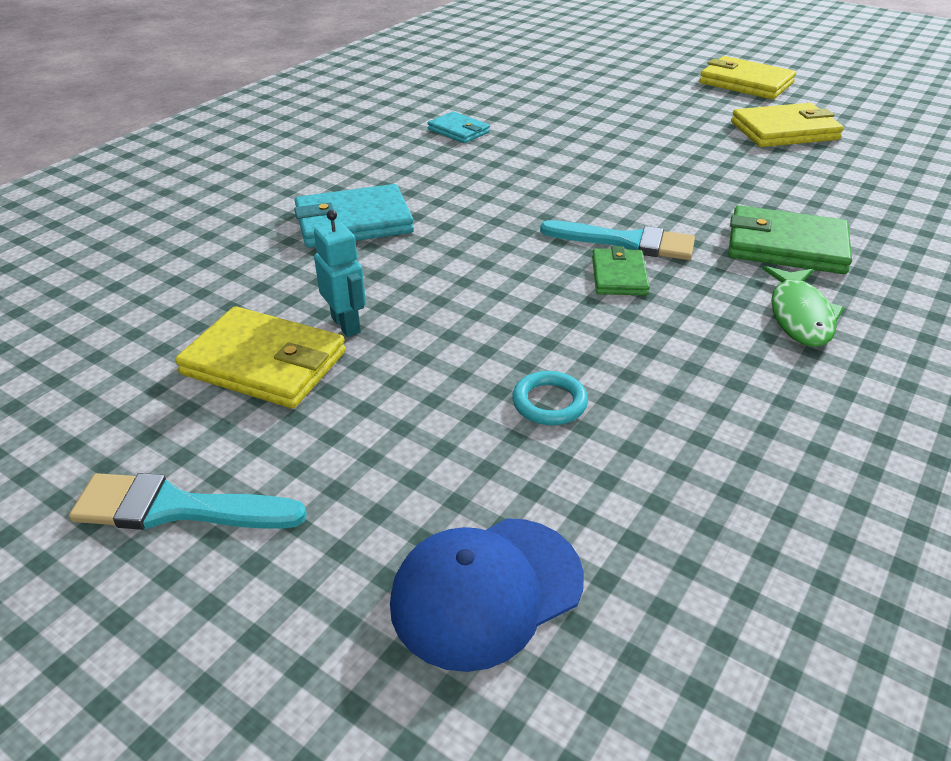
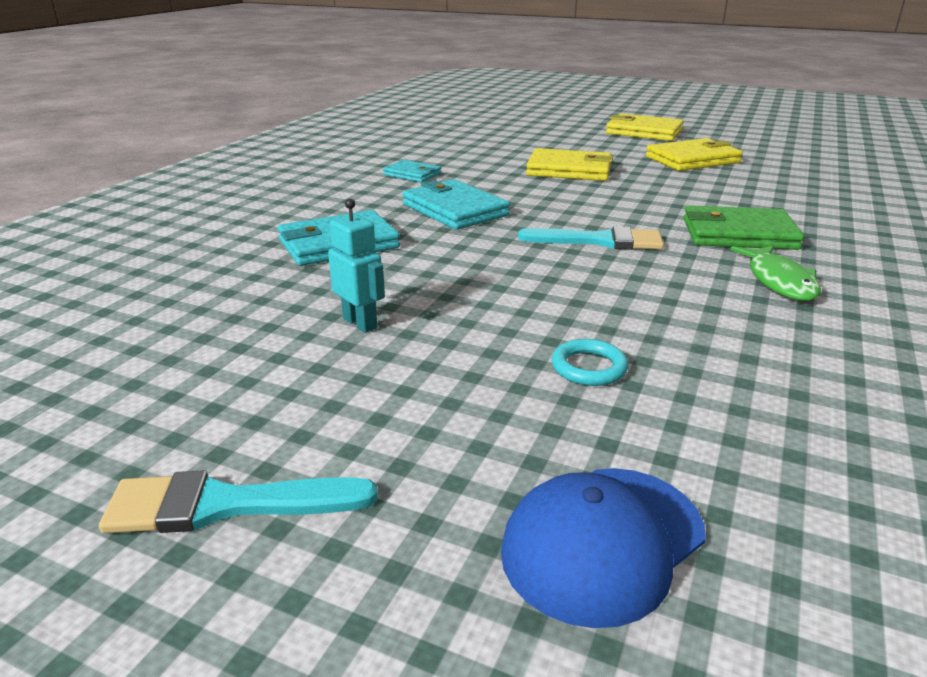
camera: 10 degrees left, 10 degrees down
yellow wallet [175,306,346,409] -> yellow wallet moved to [526,148,613,181]
green wallet [592,246,650,296] -> none
none -> turquoise wallet [402,179,510,230]

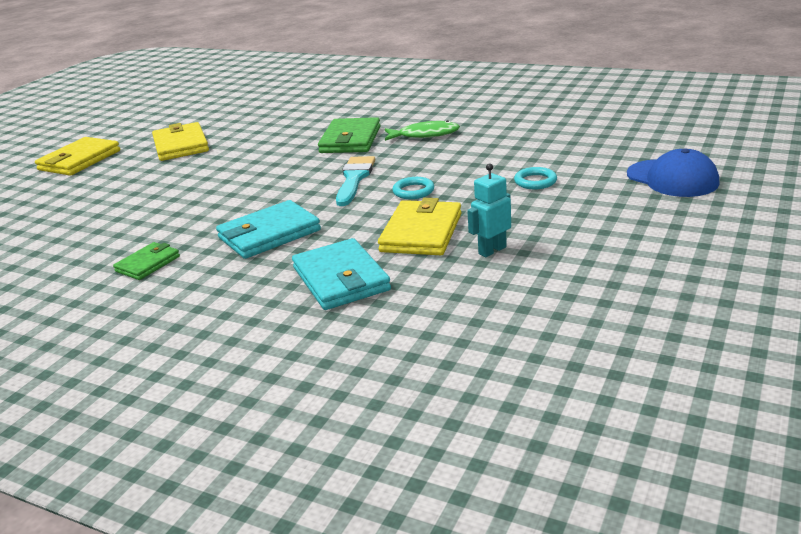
camera: 85 degrees left, 0 degrees up
turquoise brush [99,470,378,533] -> none
turquoise wallet [383,160,441,182] -> green wallet [113,242,180,280]
yellow wallet [526,148,613,181] -> yellow wallet moved to [378,198,462,255]
none -> turquoise ring [392,177,434,199]

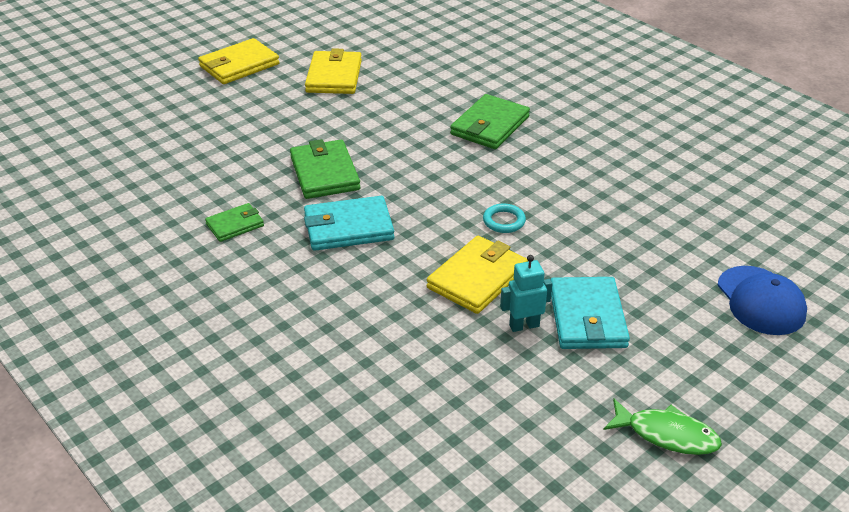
camera: 20 degrees right, 10 degrees up
turquoise wallet [292,238,391,310] -> turquoise wallet moved to [550,277,630,349]
turquoise brush [336,156,375,206] -> none
green fish [385,120,460,141] -> green fish moved to [603,399,722,455]
turquoise ring [514,167,557,189] -> none
none -> green wallet [290,139,361,199]

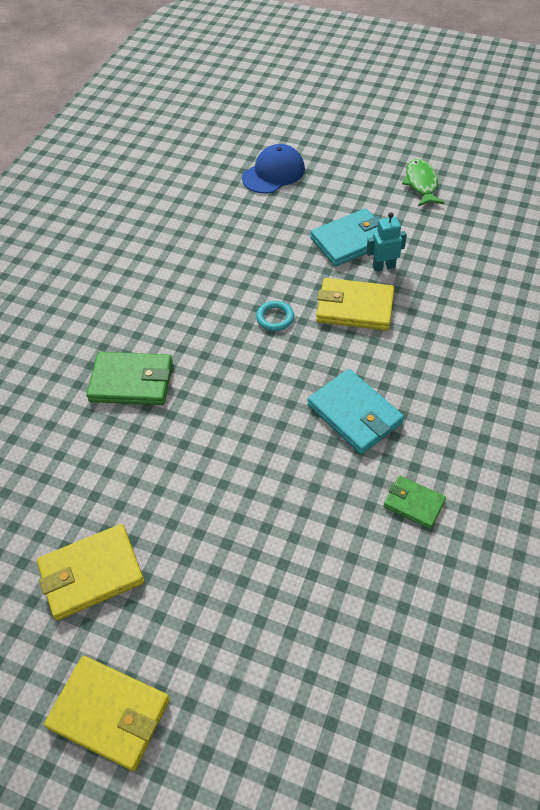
camera: 115 degrees left, 15 degrees up
green wallet [290,139,361,199] -> none
turquoise robot [500,255,553,332] -> turquoise robot turned 120 degrees clockwise [366,212,407,272]

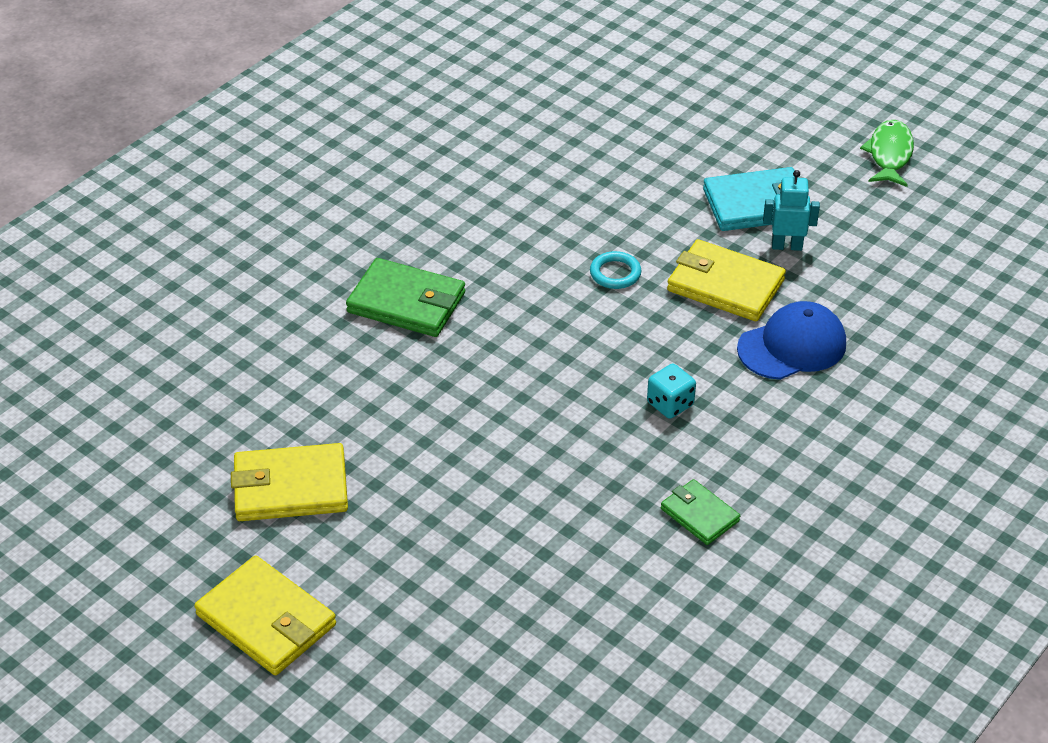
camera: 15 degrees right, 10 degrees down
blue cap [242,144,305,194] -> blue cap moved to [737,301,846,380]
turquoise wallet [307,369,404,454] -> turquoise dice [647,364,696,419]

